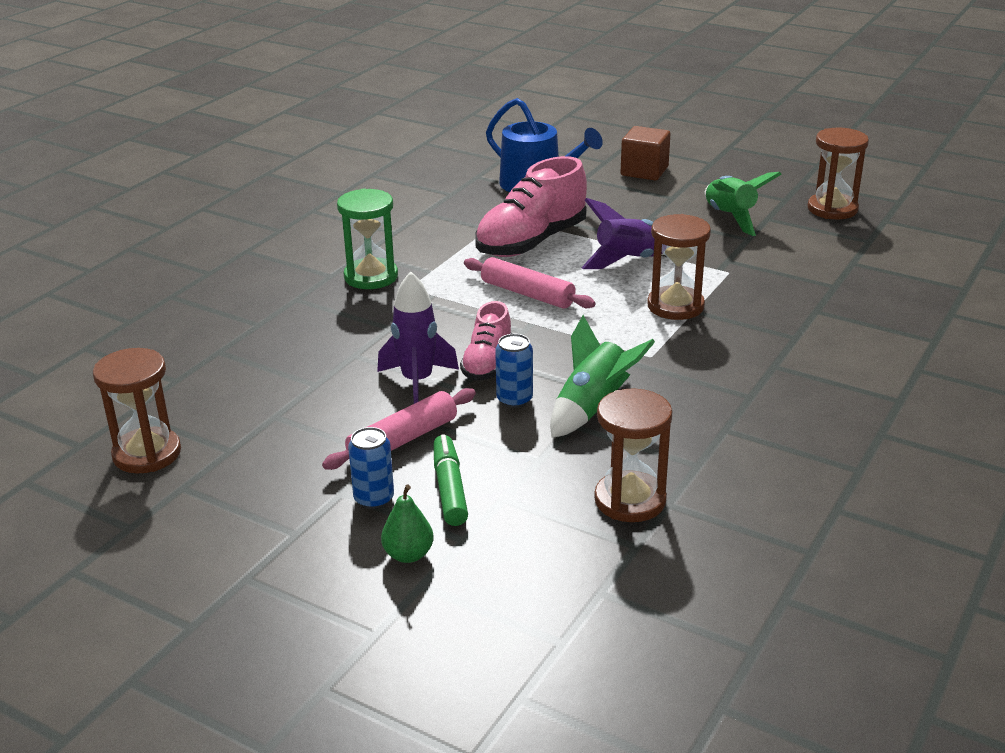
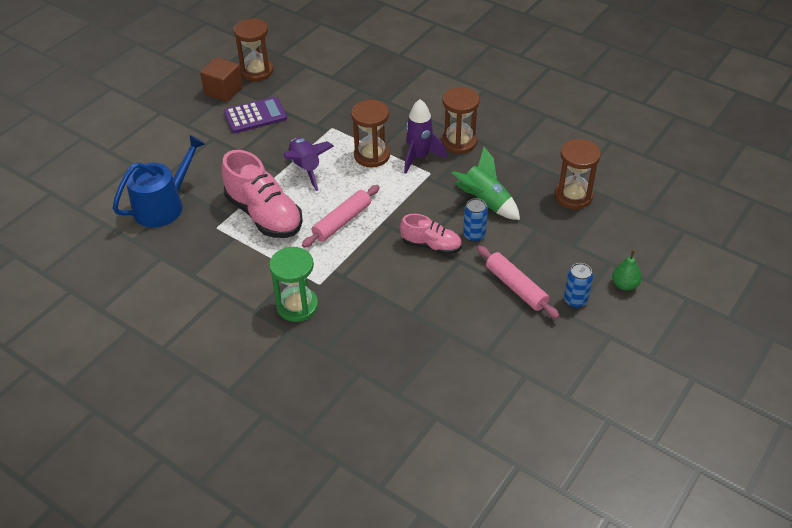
camera: 85 degrees left, 15 degrees up
brown hourglass [93,348,181,473] -> brown hourglass moved to [441,87,480,154]
purple rocket [377,271,459,404] -> purple rocket moved to [404,99,447,173]
green marker [433,434,468,526] -> none
brown cube [621,126,670,181] -> brown cube moved to [200,57,243,102]
green rocket [704,172,782,236] -> purple calculator [224,97,287,133]

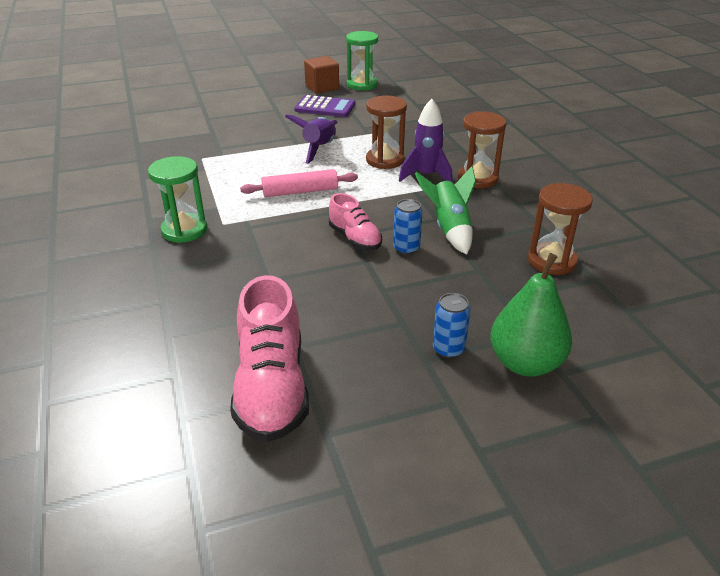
camera: 35 degrees right, 10 degrees down
blue watering can [113,135,205,227] -> none
pink shoe [222,150,303,238] -> pink shoe moved to [230,275,309,442]
brown hourglass [234,18,273,81] -> green hourglass [346,31,378,91]
pink rolling pin [477,246,560,319] -> none
green pear [612,250,642,291] -> green pear [490,253,572,377], size x1.92

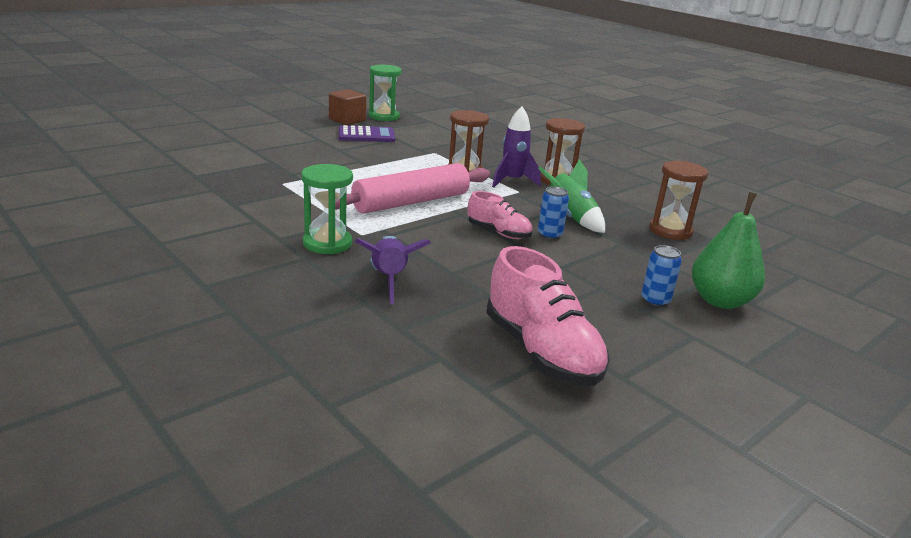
camera: 25 degrees left, 10 degrees down
pink rolling pin [240,169,358,197] -> pink rolling pin [335,163,490,213], size x1.62
purple rocket [285,115,338,164] -> purple rocket moved to [355,236,431,304]

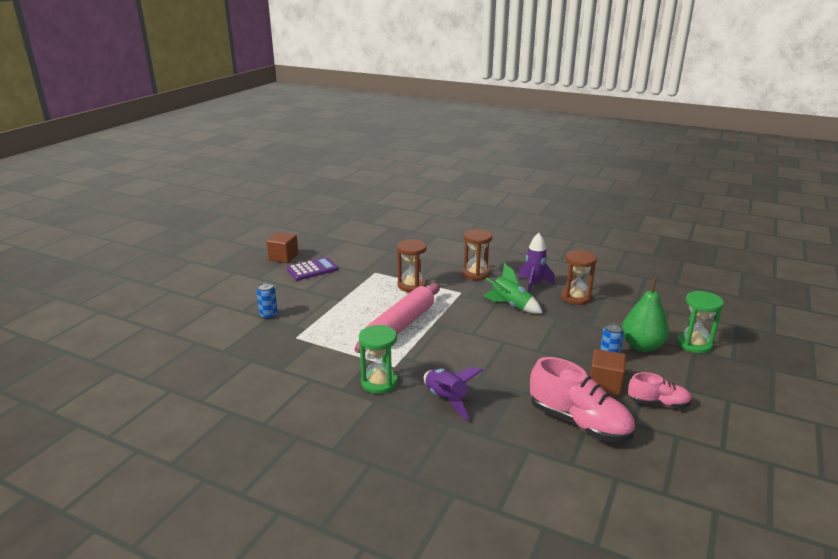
camera: 20 degrees left, 0 degrees up
green hourglass [369,65,402,121] -> green hourglass moved to [677,291,724,353]
pink shoe [468,191,533,239] -> pink shoe moved to [628,372,692,408]
purple rocket [492,106,541,187] -> purple rocket moved to [518,233,555,293]
blue can [538,186,569,240] -> blue can moved to [257,283,278,319]
none -> brown cube [590,349,626,396]

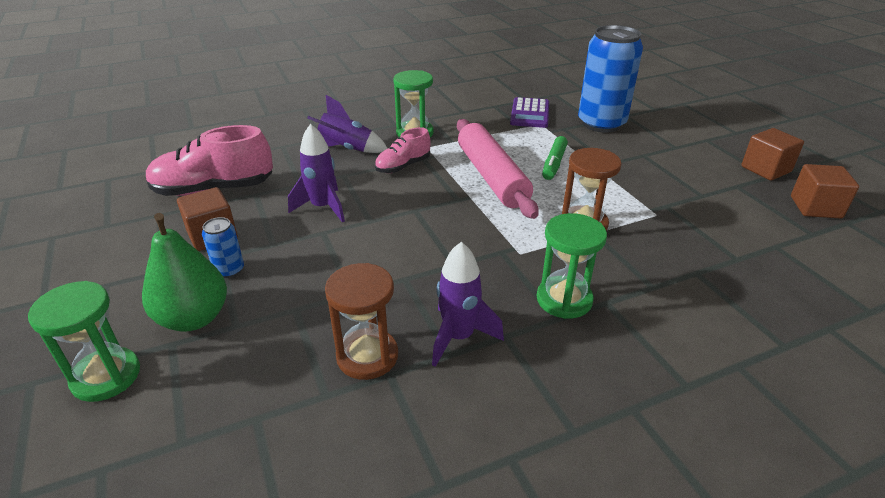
camera: 130 degrees right, 10 degrees up
blue can [257,283,278,319] -> blue can [578,25,643,132], size x2.33
purple calculator [287,257,338,280] -> purple calculator moved to [510,97,549,128]
brown hourglass [463,229,492,280] -> green hourglass [537,213,607,319]
green rocket [483,263,542,314] -> none
pink shoe [628,372,692,408] -> pink shoe moved to [375,127,430,173]
none -> purple rocket [288,124,345,222]
none -> green marker [542,136,568,180]
none -> brown cube [791,164,859,219]

